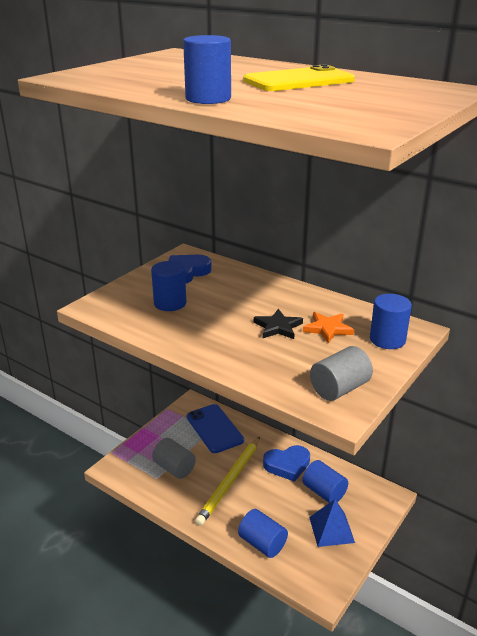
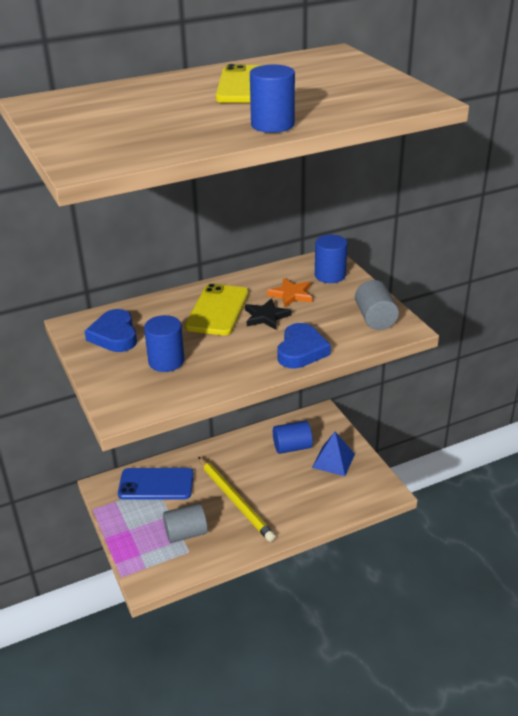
camera: 60 degrees left, 5 degrees up
blue cylinder [238,509,288,558] -> none
blue heart [263,445,310,482] -> blue heart moved to [277,323,331,368]
none -> yellow phone [185,283,249,335]

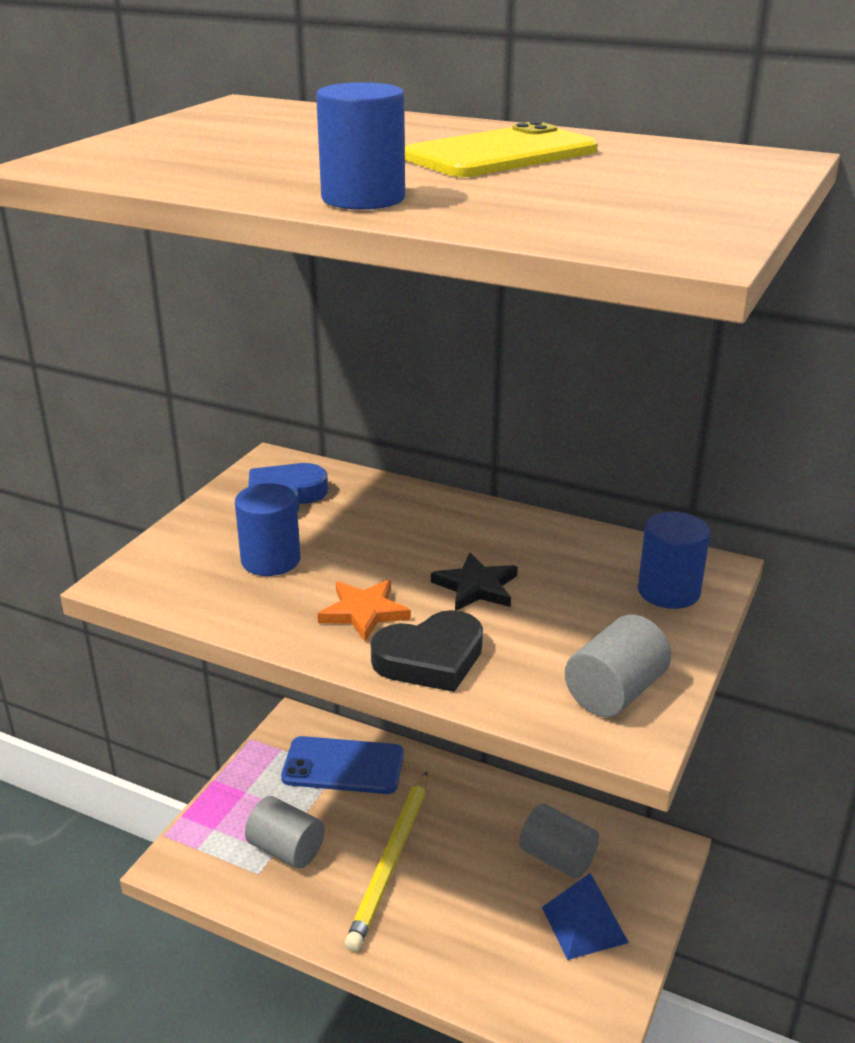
camera: 50 degrees right, 5 degrees down
blue phone [118,468,194,500] -> blue phone turned 45 degrees counterclockwise [281,736,404,794]
yellow phone [185,283,249,335] -> none
orange star [267,278,312,307] -> orange star moved to [318,580,411,641]
blue cylinder [273,421,313,454] -> grey cylinder [519,803,599,879]
blue heart [277,323,331,368] -> black heart [371,610,483,692]

